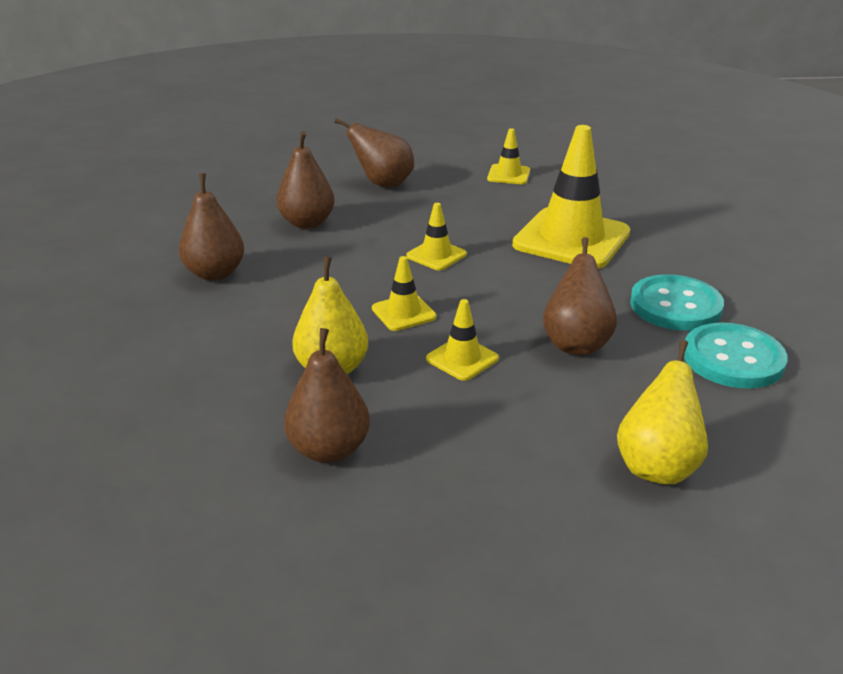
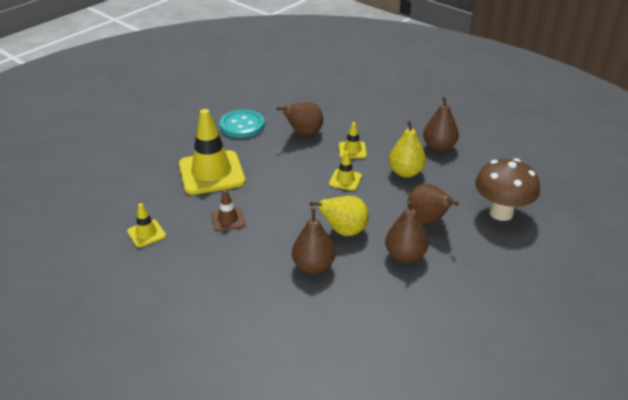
camera: 135 degrees left, 5 degrees up
brown pear [335,118,414,187] -> brown pear moved to [407,184,459,224]
yellow traffic cone [406,203,467,270] -> none
yellow pear [617,340,708,484] -> yellow pear moved to [310,196,369,236]
turquoise button [684,322,788,389] -> none
none -> brown traffic cone [211,190,245,232]
none -> brown mushroom [475,158,540,221]

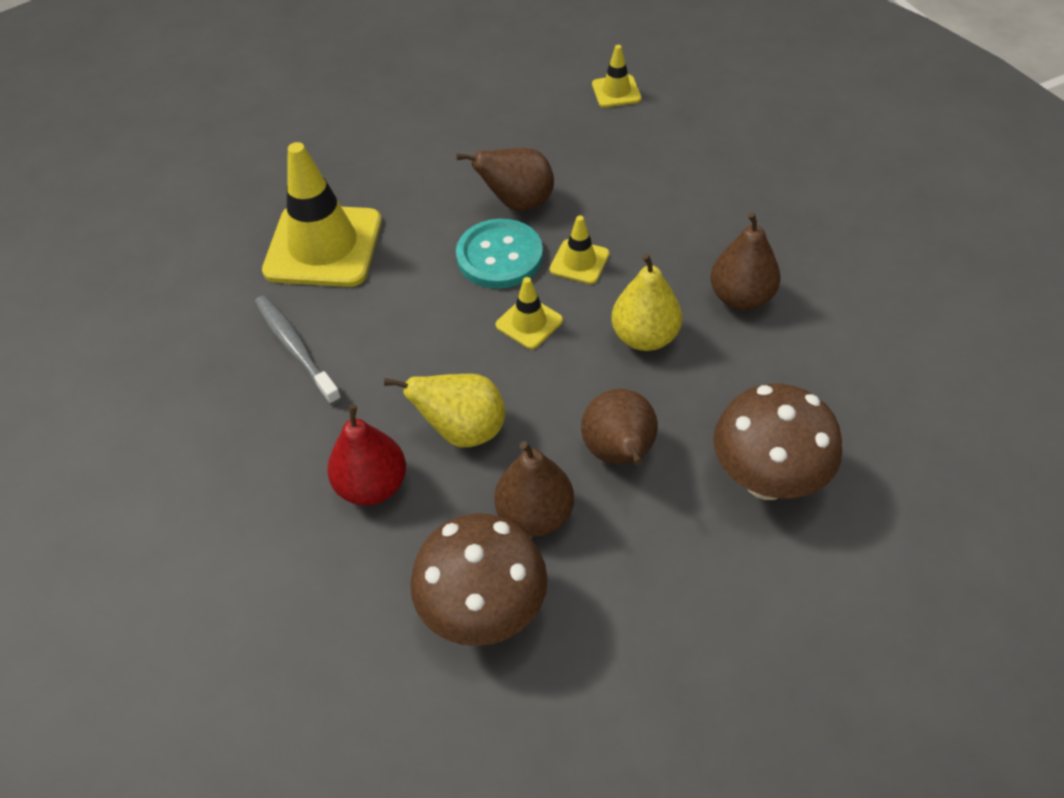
camera: 25 degrees right, 15 degrees up
yellow traffic cone [127,203,166,247] -> yellow traffic cone moved to [592,45,641,107]
brown traffic cone [211,190,245,232] -> grey toothbrush [255,296,342,405]
turquoise button [220,110,265,138] -> turquoise button moved to [456,219,543,289]
brown pear [292,208,335,274] -> red pear [327,404,406,505]
none -> brown mushroom [410,513,548,646]

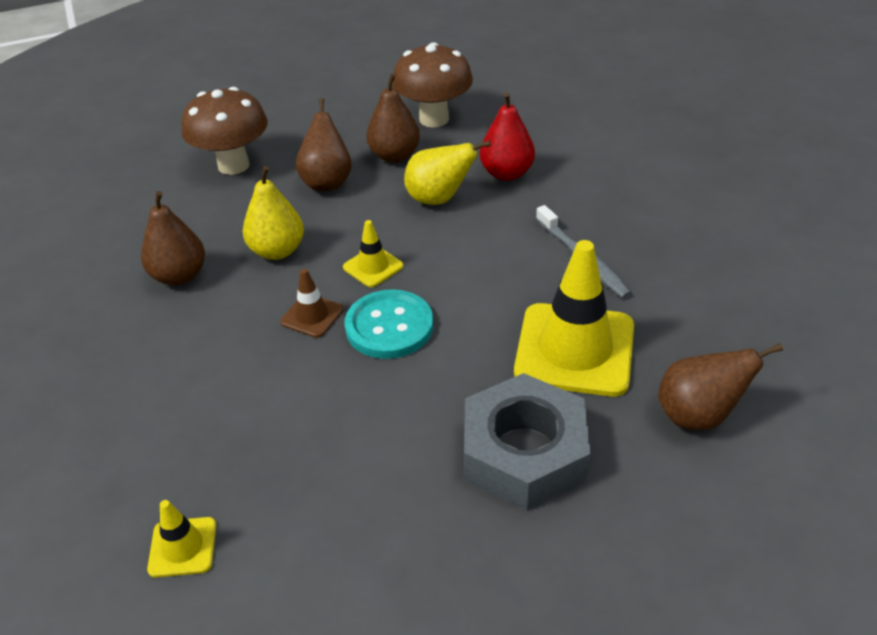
camera: 175 degrees left, 10 degrees down
brown pear [456,148,554,211] -> brown pear moved to [658,343,783,430]
yellow traffic cone [550,215,609,284] -> brown traffic cone [280,268,344,338]
none -> grey nut [464,373,591,511]

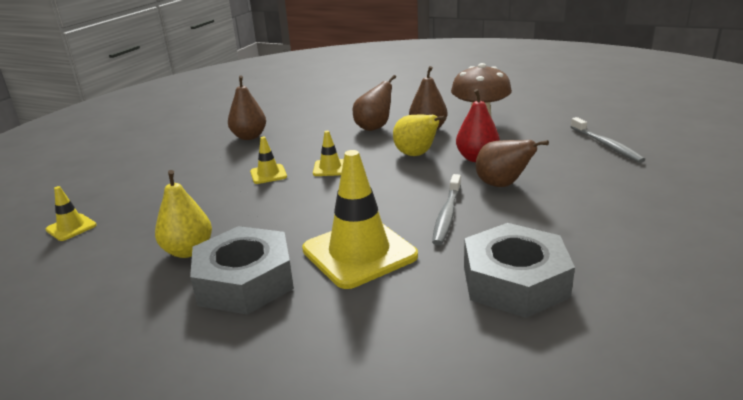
camera: 45 degrees right, 15 degrees down
brown mushroom [182,87,268,175] -> none
yellow pear [243,166,304,260] -> yellow pear moved to [155,170,212,258]
brown traffic cone [280,268,344,338] -> yellow traffic cone [250,137,287,184]
turquoise button [345,289,433,359] -> none
brown pear [658,343,783,430] -> brown pear moved to [476,140,549,187]
none -> grey nut [464,223,575,318]
none -> grey toothbrush [571,117,645,163]

